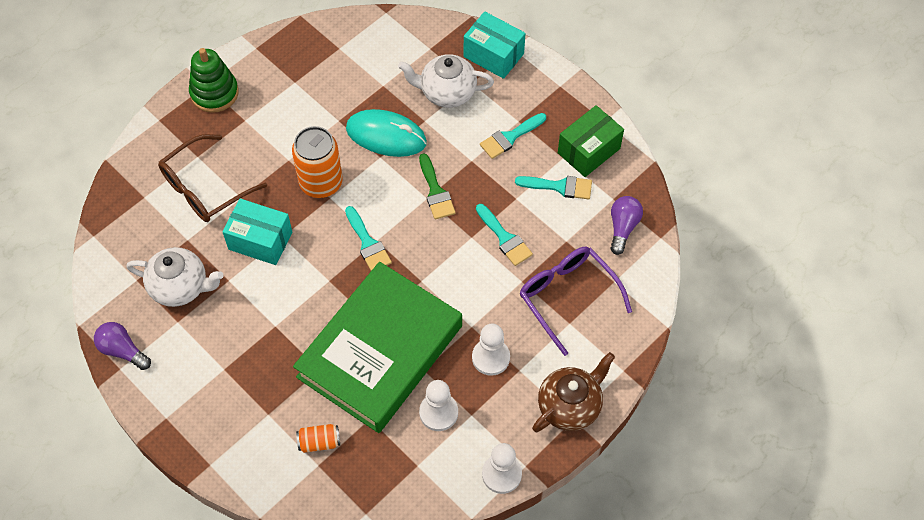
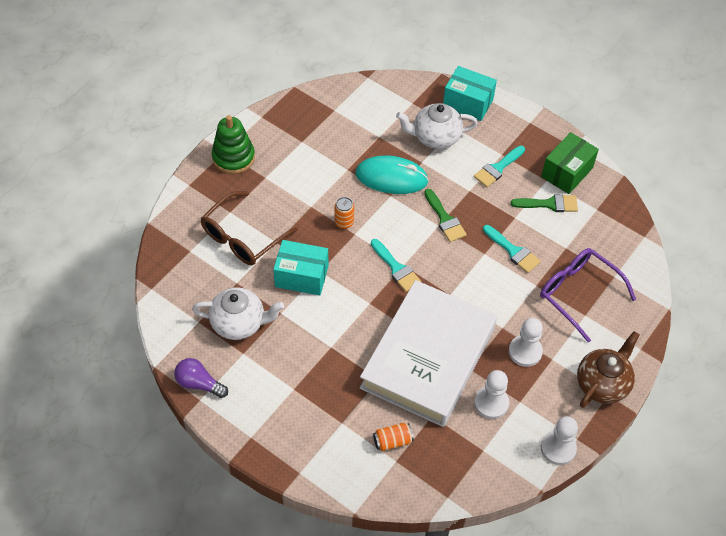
camera: 10 degrees left, 5 degrees down
orange can [292,126,343,198] -> orange can [335,197,354,229], size x0.50
green book [293,262,462,433] -> white book [360,280,497,427]
turquoise brush [515,176,592,199] -> green brush [511,194,578,212]
purple light bulb [611,196,643,255] -> none

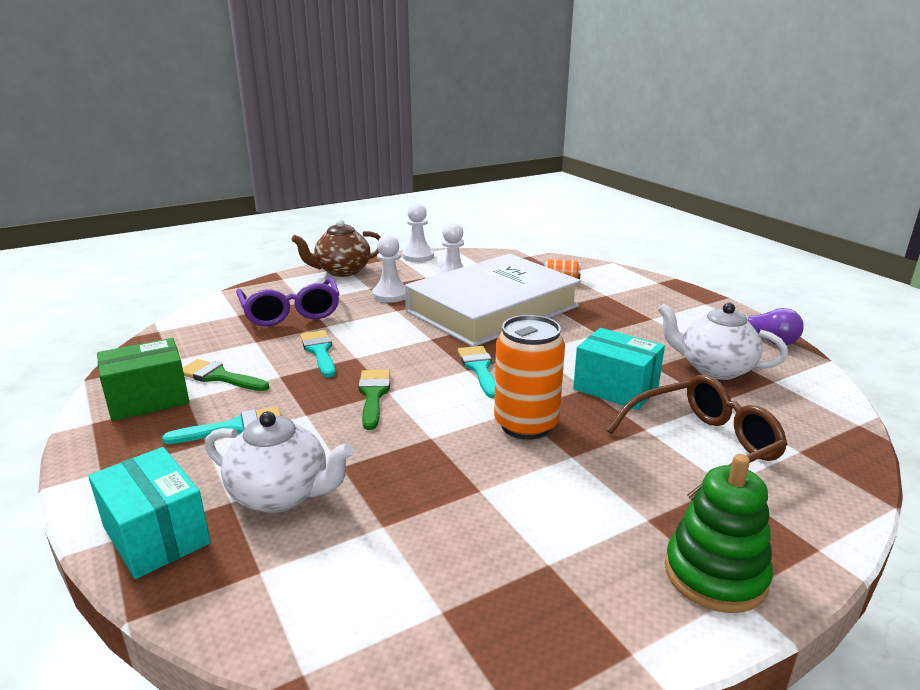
camera: 155 degrees left, 30 degrees down
orange can [335,197,354,229] -> orange can [494,315,565,440], size x2.01
turquoise mouse [356,156,429,194] -> none

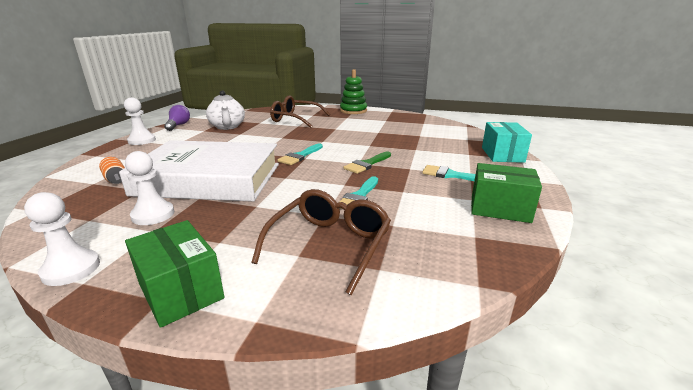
camera: 135 degrees left, 0 degrees up
green brush [183,359,269,391] -> none
white teapot [205,411,354,513] -> none
purple glasses [236,277,340,326] -> brown glasses [251,189,391,295]
brown teapot [291,219,381,277] -> green box [125,220,225,328]
white pawn [372,235,405,303] -> white pawn moved to [124,97,156,145]
orange can [494,315,565,440] -> none
turquoise box [573,328,665,410] -> none

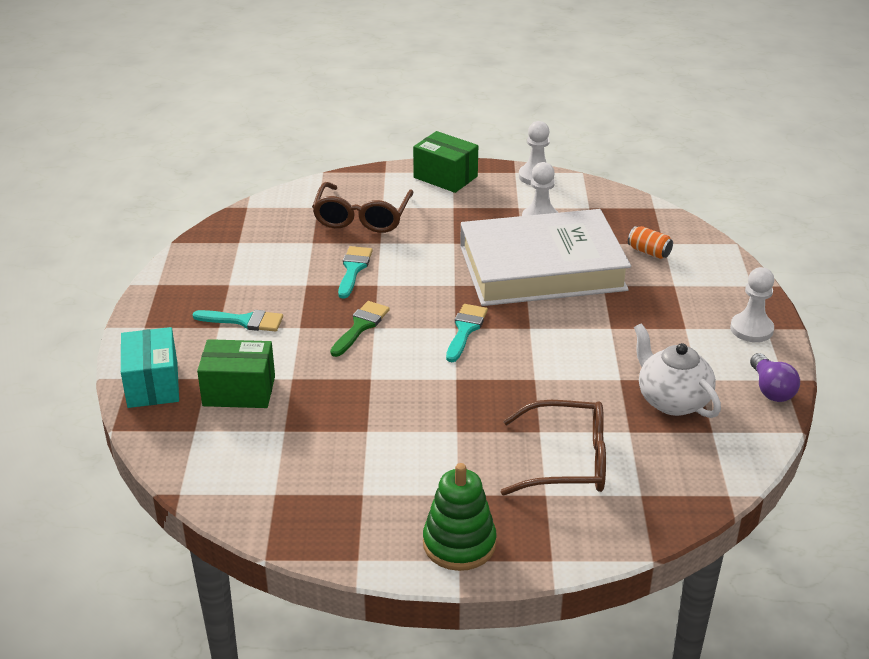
camera: 165 degrees right, 10 degrees up
green box [471,163,542,223] -> green box moved to [197,339,275,408]

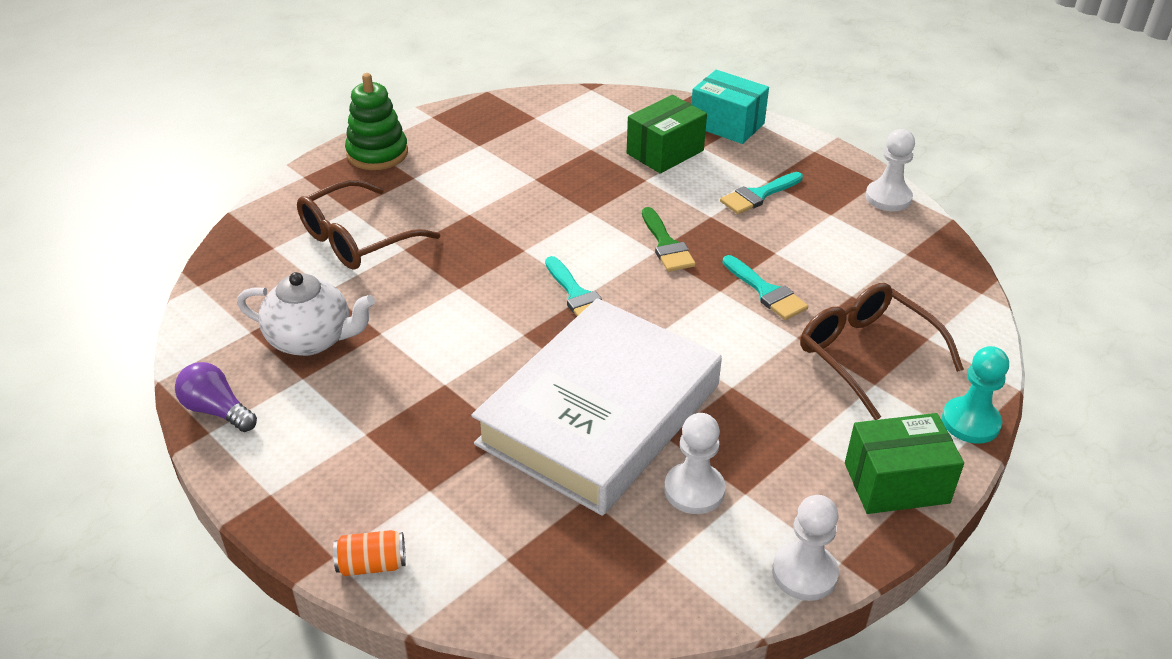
camera: 135 degrees right, 5 degrees up
orange can [628,226,673,259] -> orange can moved to [333,530,406,576]
white pawn [730,267,774,342] -> white pawn moved to [866,129,915,211]
none -> turquoise pawn [942,346,1009,444]

